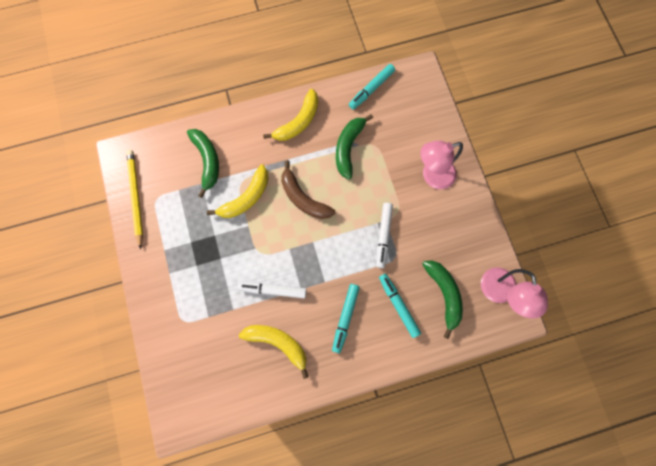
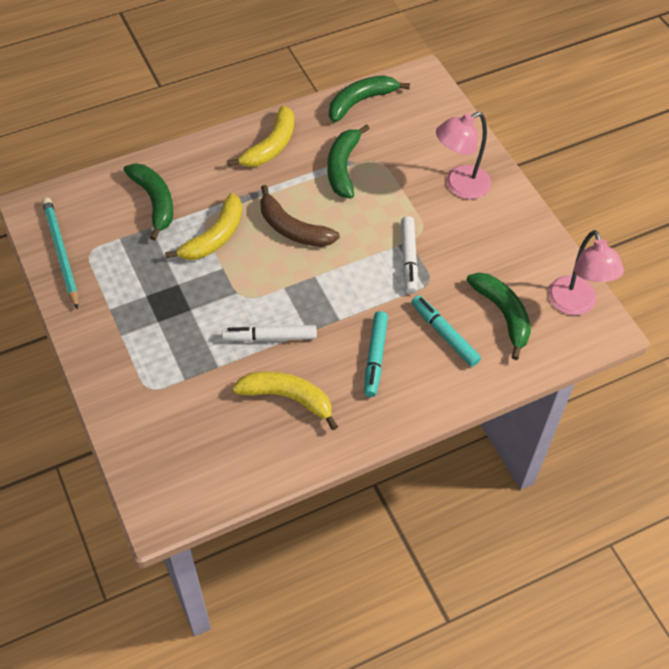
camera: 10 degrees left, 20 degrees down
yellow pencil [126,150,143,249] -> turquoise pencil [42,197,78,310]
turquoise marker [349,64,395,110] -> green banana [329,75,410,122]

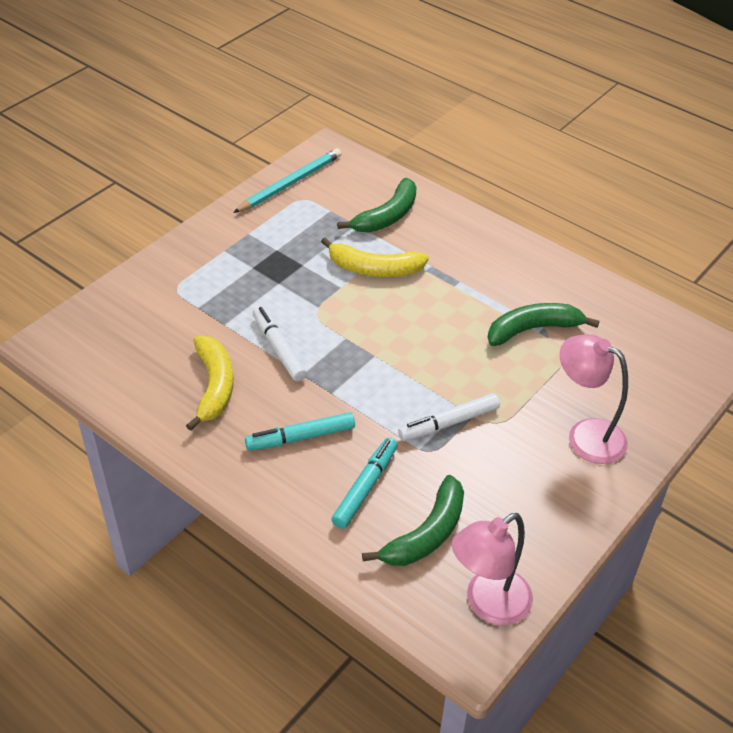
camera: 65 degrees right, 10 degrees down
yellow banana [227,105,294,167] -> none
brown banana [260,185,340,247] -> none
green banana [329,75,410,122] -> none

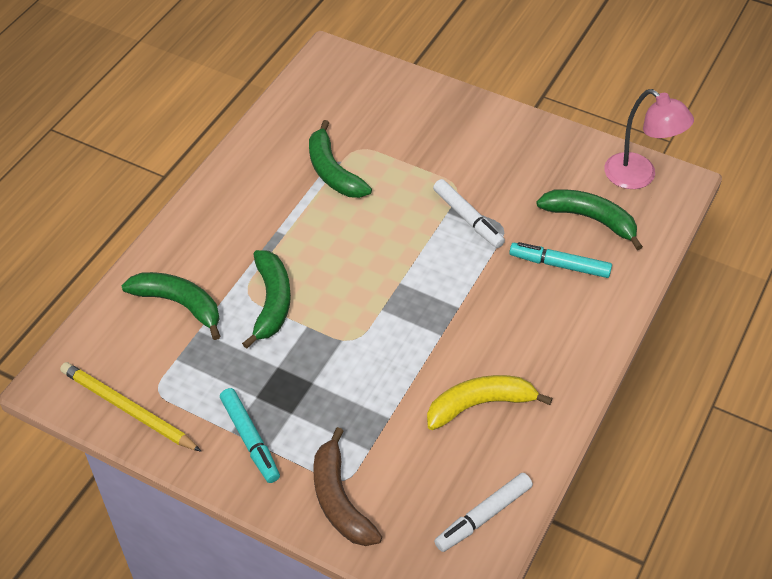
camera: 100 degrees left, 5 degrees up
turquoise pencil [233,148,341,213] -> yellow pencil [60,362,202,452]
turquoise marker [245,412,355,451] -> turquoise marker moved to [220,388,280,483]
white marker [253,306,307,382] -> white marker moved to [434,473,533,552]
yellow banana [321,237,429,277] -> green banana [242,250,291,349]
pink lamp [560,334,628,464] -> none
none -> brown banana [313,427,382,546]

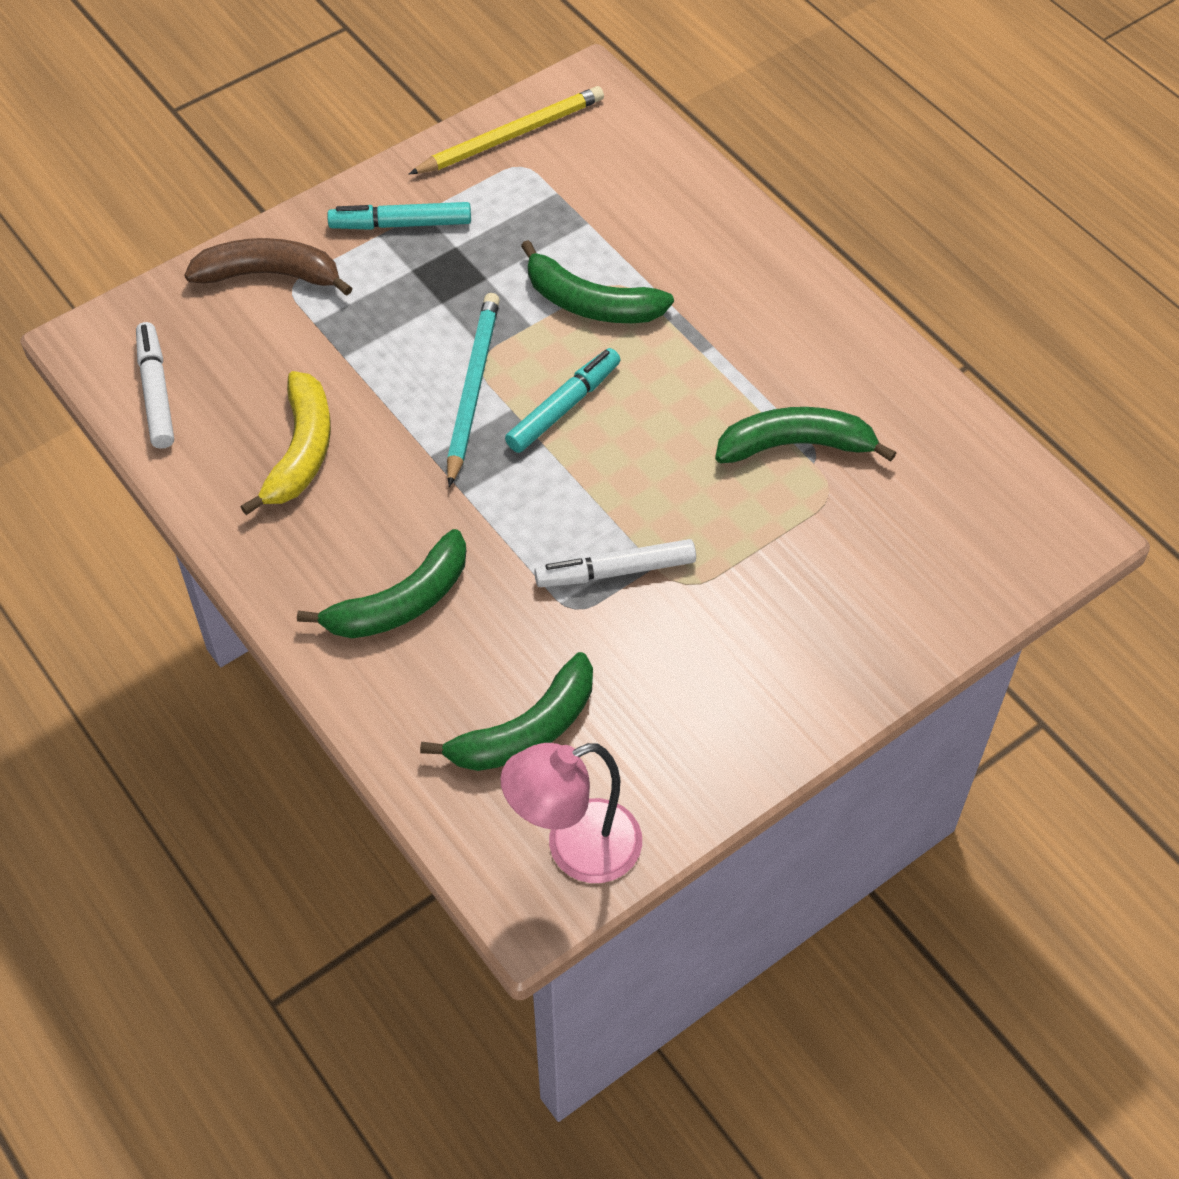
camera: 115 degrees right, 5 degrees up
green banana [121,272,220,340] -> green banana moved to [297,529,466,638]
turquoise marker [509,242,612,278] -> turquoise marker moved to [505,348,620,453]
none -> turquoise pencil [447,293,500,487]

